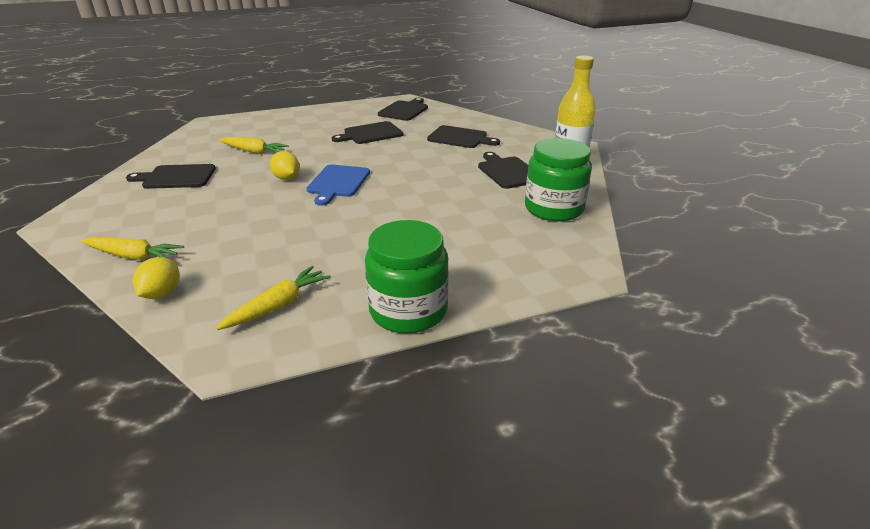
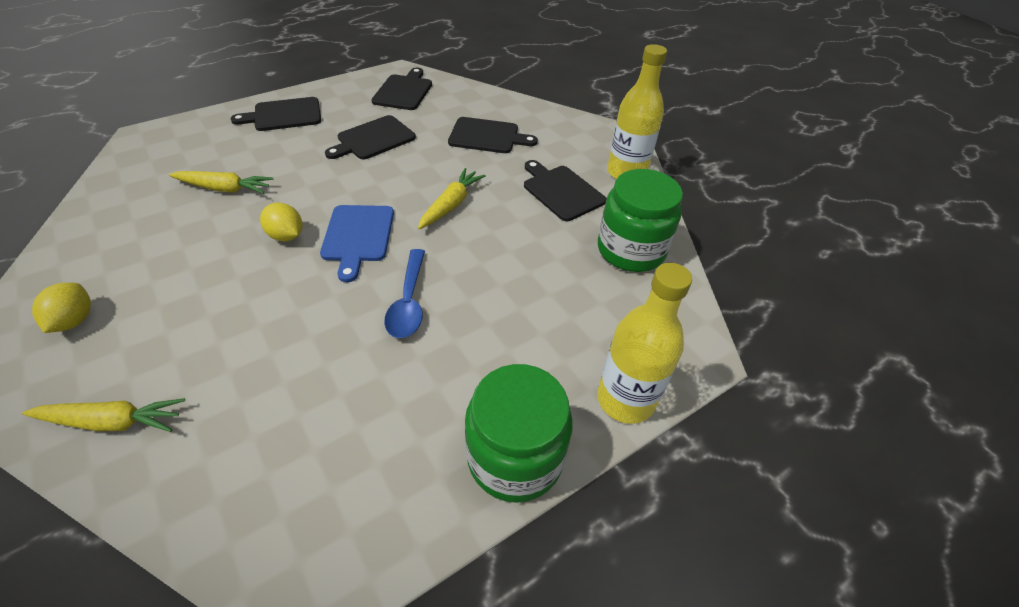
camera: 15 degrees left, 15 degrees up
black cutting board [126,164,216,189] -> black cutting board moved to [230,97,321,131]
yellow lemon [133,257,180,299] -> yellow lemon moved to [32,282,91,333]
yellow carrot [216,266,331,330] -> yellow carrot moved to [418,168,486,229]
none -> blue spoon [384,249,425,338]
none -> yellow bottle [597,263,692,424]

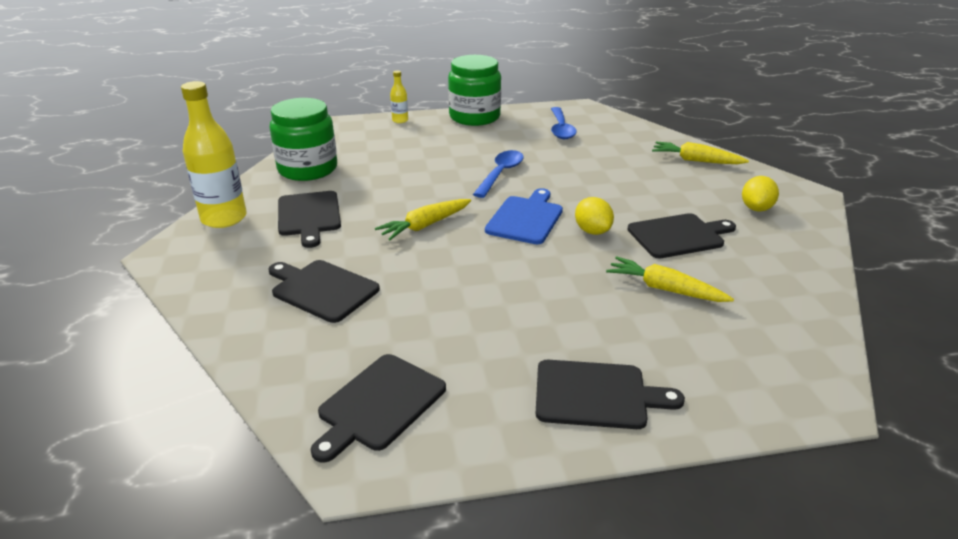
camera: 155 degrees left, 15 degrees down
black cutting board [325,115,416,159] -> black cutting board moved to [627,213,736,258]
yellow bottle [597,263,692,424] -> yellow bottle [390,70,408,123], size x0.47
none -> blue spoon [551,107,577,139]

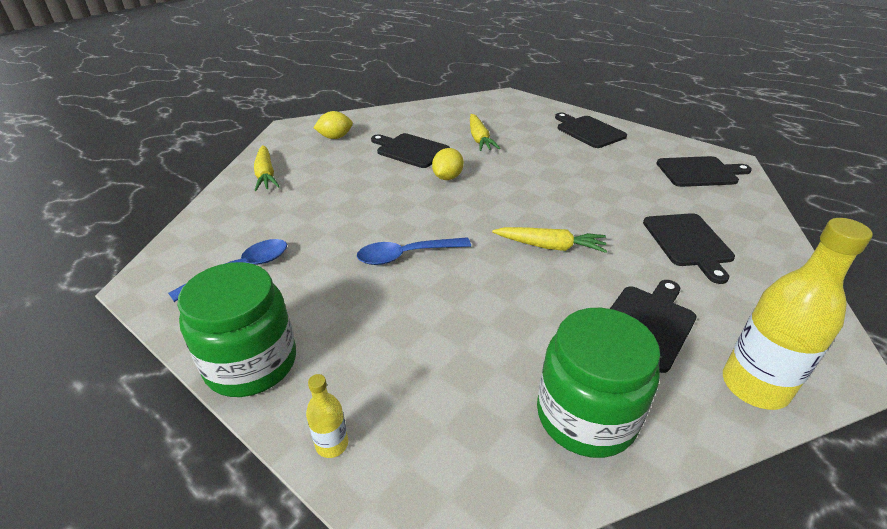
camera: 130 degrees left, 5 degrees up
blue cutting board [485,188,563,244] -> none

